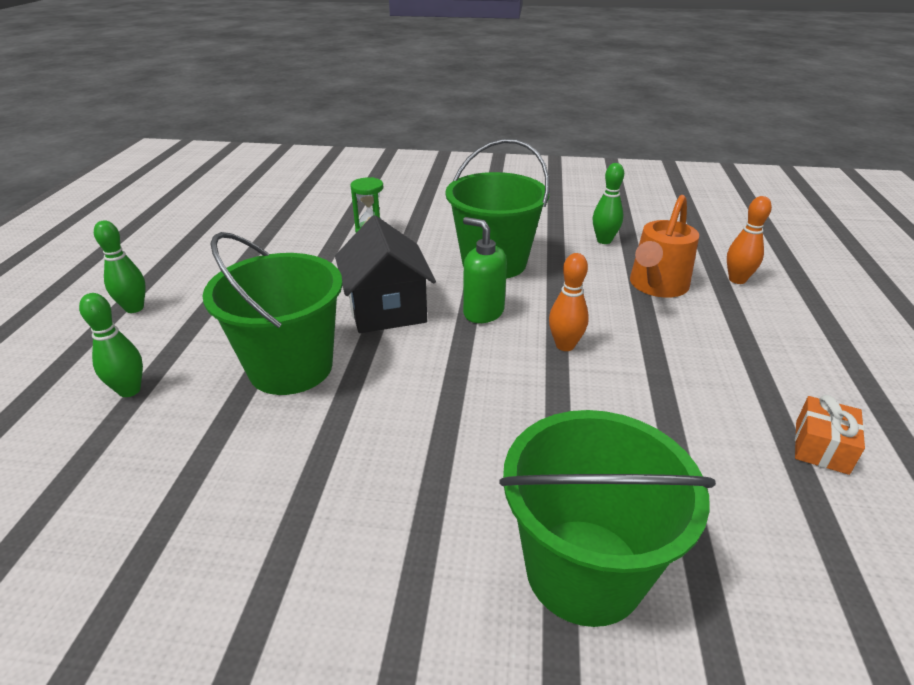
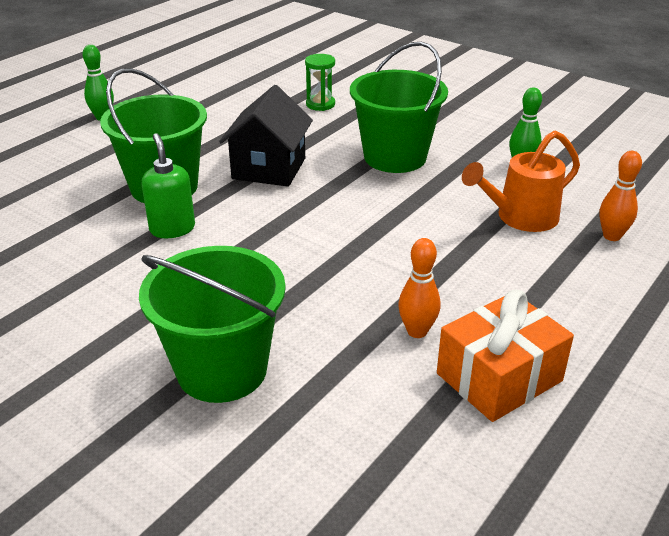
camera: 30 degrees right, 0 degrees up
green bowling pin [79,293,143,397] -> none
green soap dispenser [463,217,507,323] -> green soap dispenser moved to [142,133,195,238]
orange bowling pin [549,253,589,351] -> orange bowling pin moved to [398,238,441,338]
orange gift [795,395,865,475] -> orange gift [437,289,574,422], size x1.77

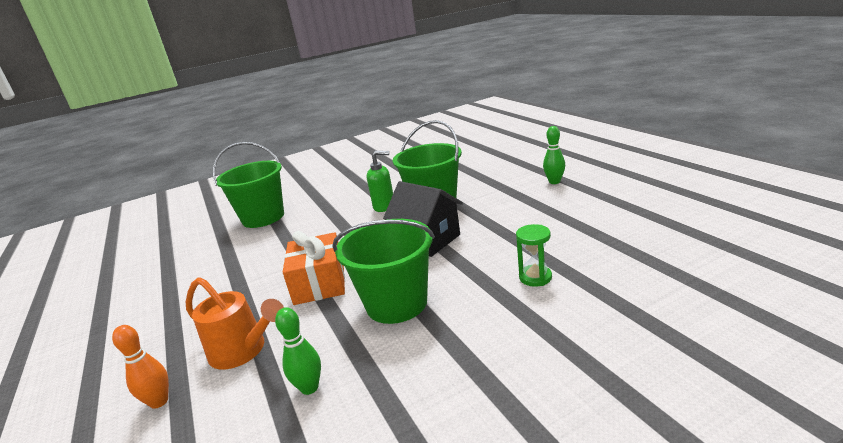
camera: 120 degrees right, 10 degrees down
orange bowling pin [398,238,441,338] -> none
orange gift [437,289,574,422] -> orange gift moved to [283,231,345,305]
orange watering can [462,131,580,232] -> orange watering can turned 120 degrees clockwise [186,277,284,369]

